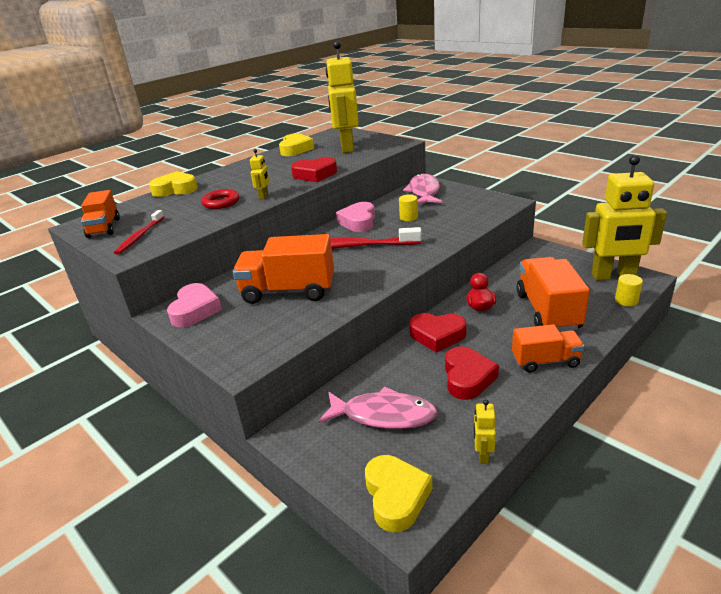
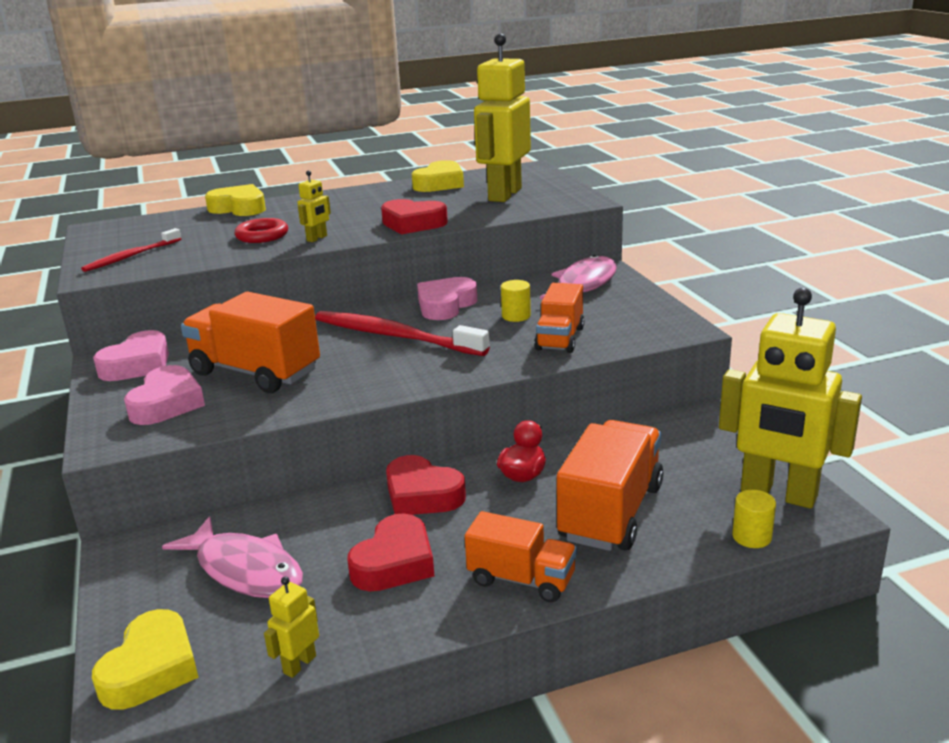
camera: 25 degrees right, 5 degrees down
orange truck [81,190,120,238] -> orange truck moved to [534,283,584,353]
none -> pink heart [124,365,205,425]

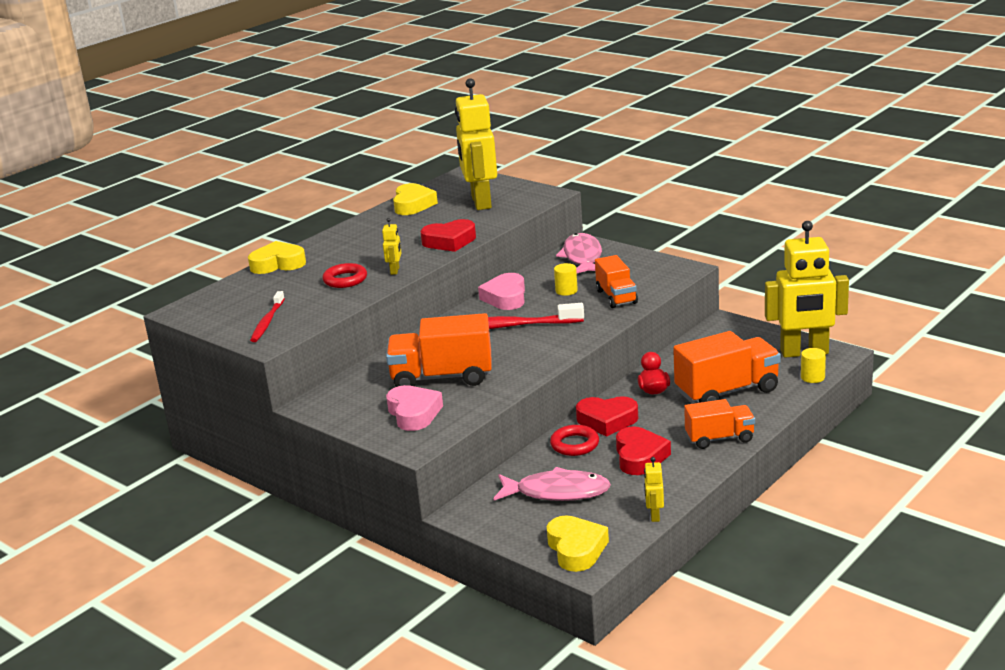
camera: 30 degrees left, 0 degrees up
pink heart [93,330,169,381] -> none
orange truck [557,420,663,551] -> orange truck turned 75 degrees clockwise [673,331,781,404]
none -> red ring [550,425,599,456]

